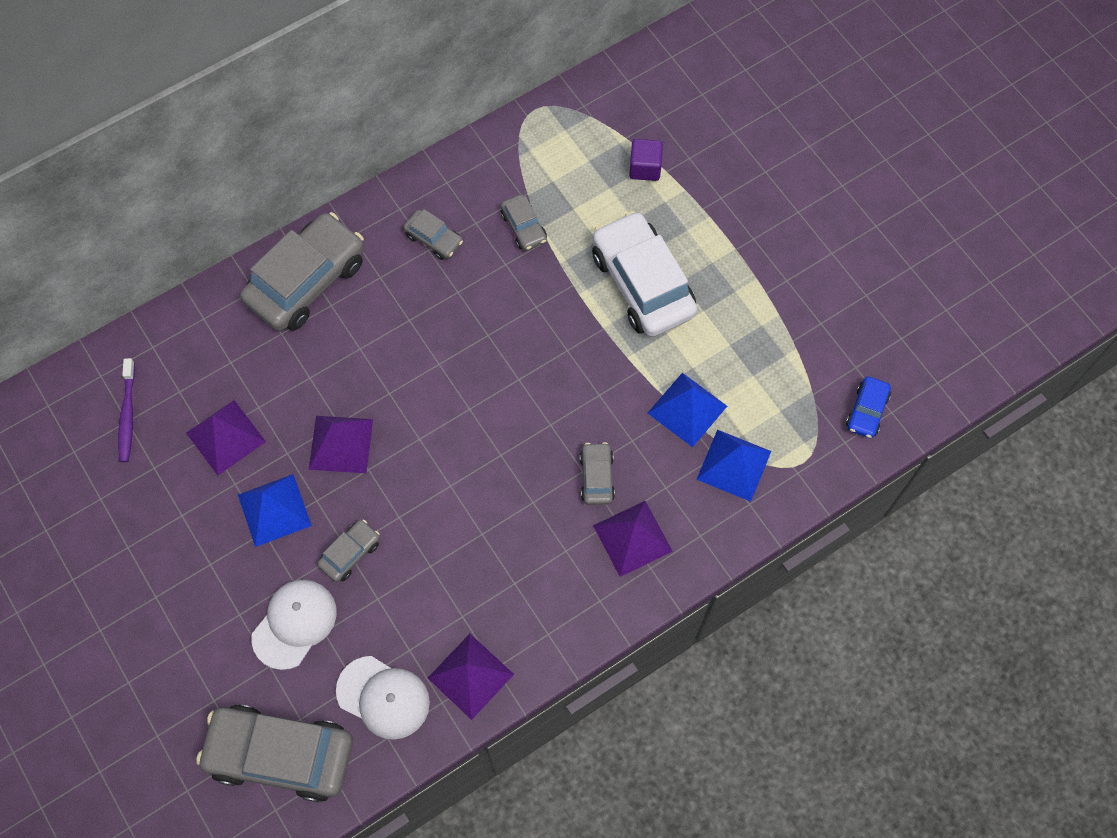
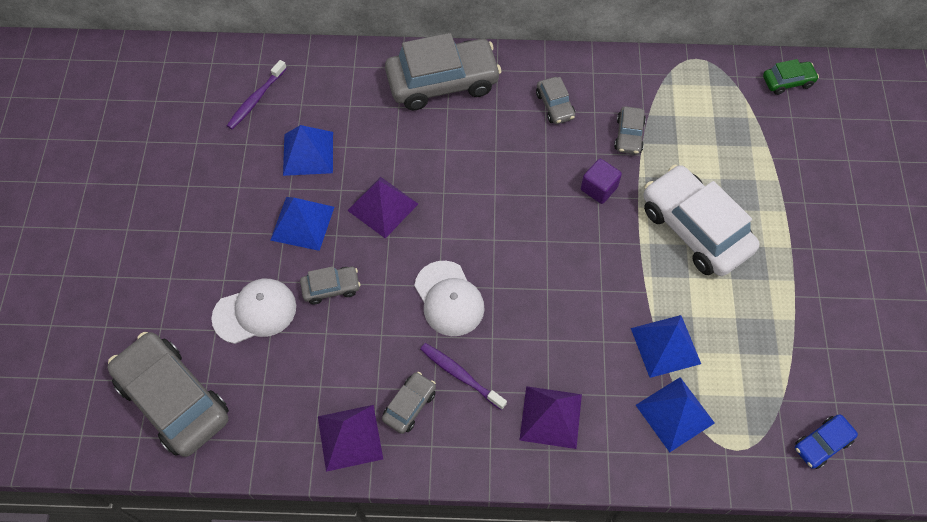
camera: 35 degrees right, 5 degrees down
purple pyramid [186,400,266,475] -> blue pyramid [283,125,333,176]
white cap [336,656,430,740] -> white cap moved to [414,261,485,336]
grey car [580,442,615,505] -> grey car moved to [382,372,436,434]
white car [592,211,697,337] -> white car turned 45 degrees counterclockwise [643,165,760,276]
purple cube [629,139,663,181] -> purple cube moved to [581,159,622,204]
none -> purple toothbrush [420,343,507,410]
none -> green car [763,59,819,95]

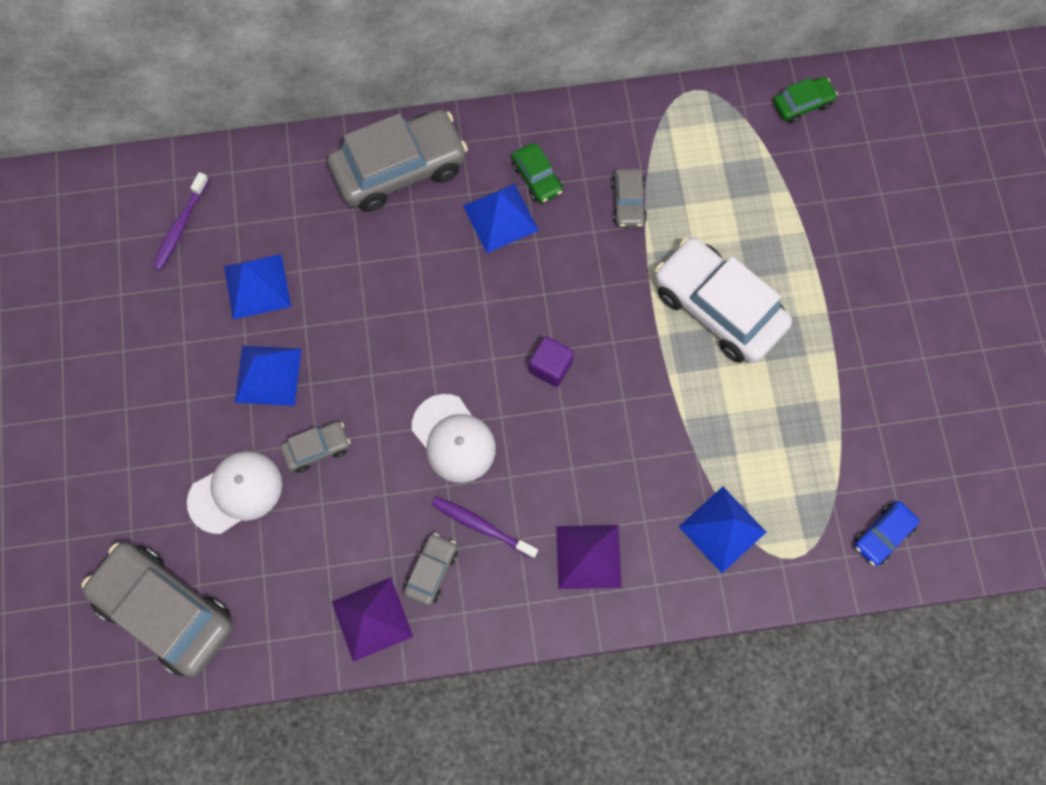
camera: 10 degrees left, 10 degrees up
purple pyramid [347,177,418,239] -> none
grey car [536,77,575,124] -> green car [512,143,563,203]
purple cube [581,159,622,204] -> purple cube moved to [529,336,574,387]
blue pyramid [631,315,701,378] -> blue pyramid moved to [463,183,539,253]

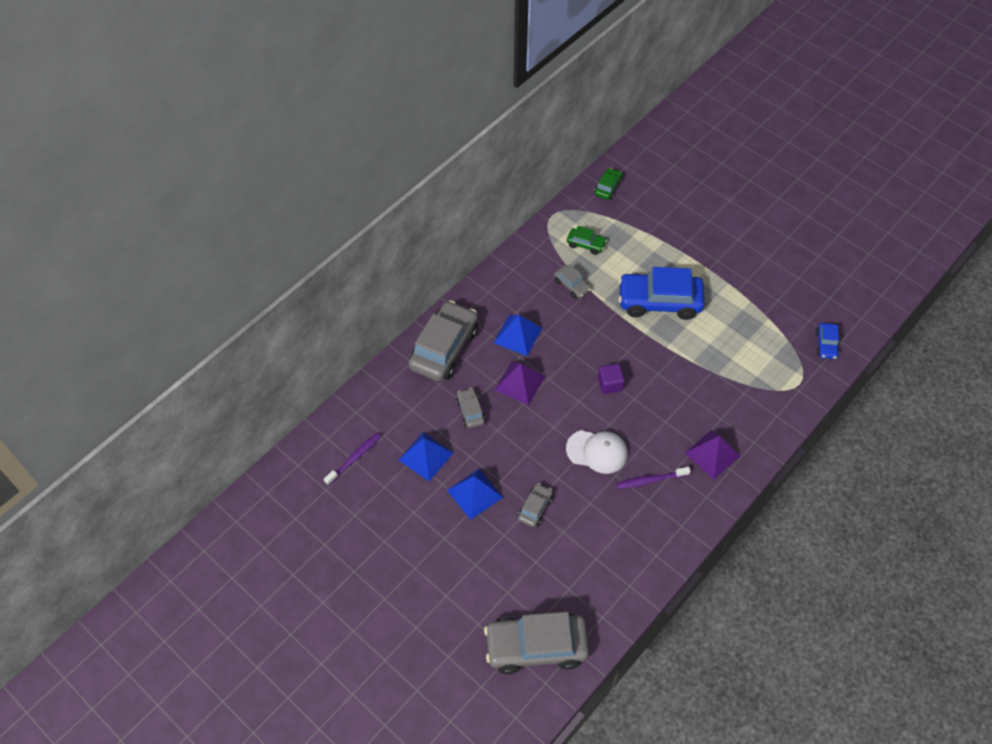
camera: 40 degrees left, 15 degrees down
purple toothbrush [152,172,209,271] -> purple toothbrush turned 120 degrees counterclockwise [324,432,381,486]
white cap [187,451,282,534] -> none
purple pyramid [331,577,413,662] -> purple pyramid moved to [495,361,545,405]
grey car [404,533,458,606] -> grey car moved to [456,388,486,428]
green car [512,143,563,203] -> green car moved to [567,226,607,255]
white car [655,237,792,363] -> blue car [618,267,705,320]
blue pyramid [679,487,766,573] -> none

